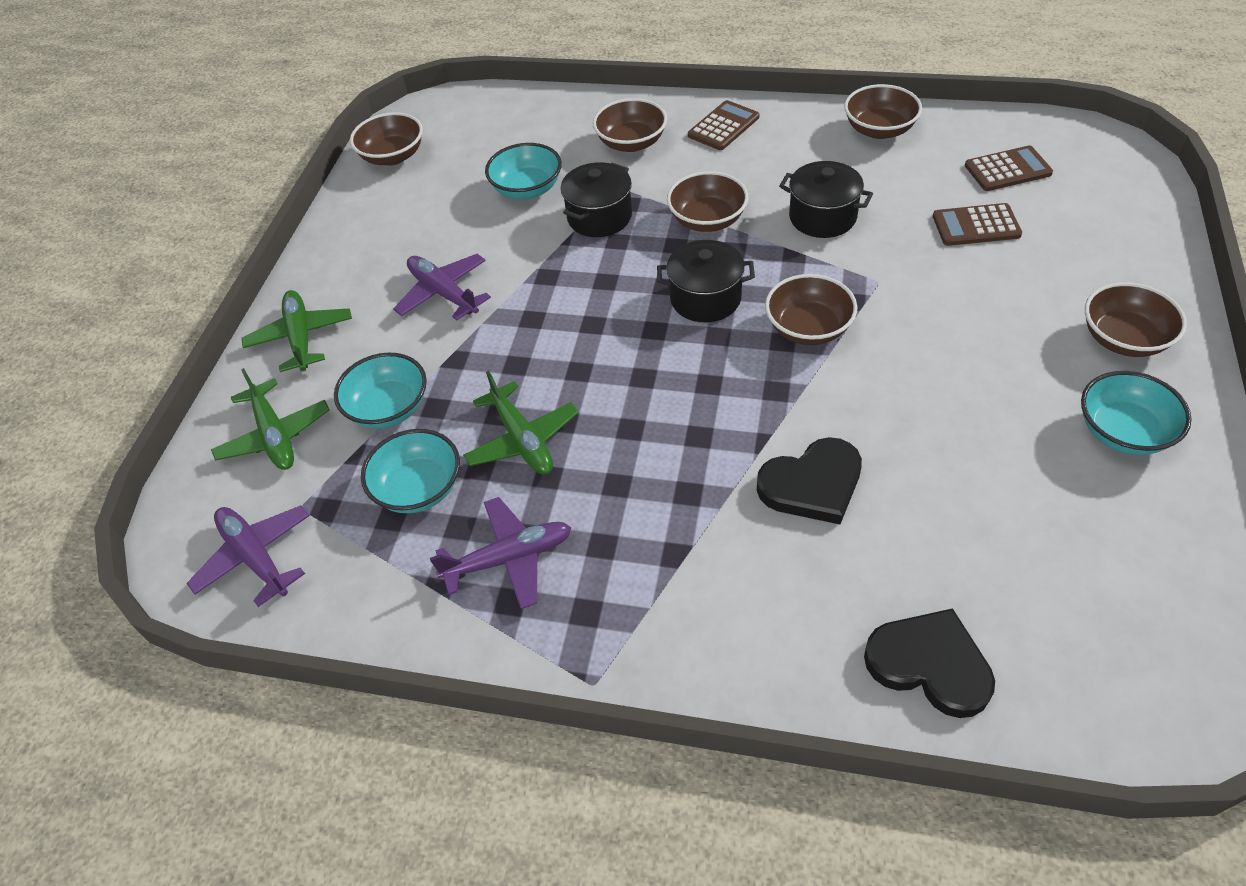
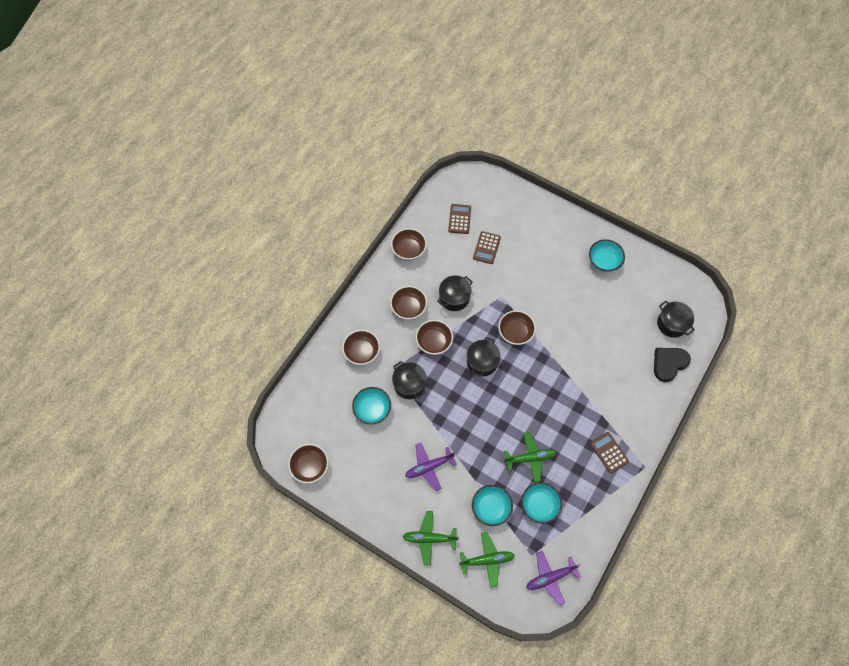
camera: 75 degrees left, 15 degrees up
purple plane [430,497,572,609] -> none
brown calculator [688,100,759,150] -> brown calculator moved to [590,432,629,474]
black heart [757,437,862,524] -> none
brown bowl [1085,282,1187,357] -> brown bowl moved to [390,286,427,320]
none -> black pot [657,301,695,338]

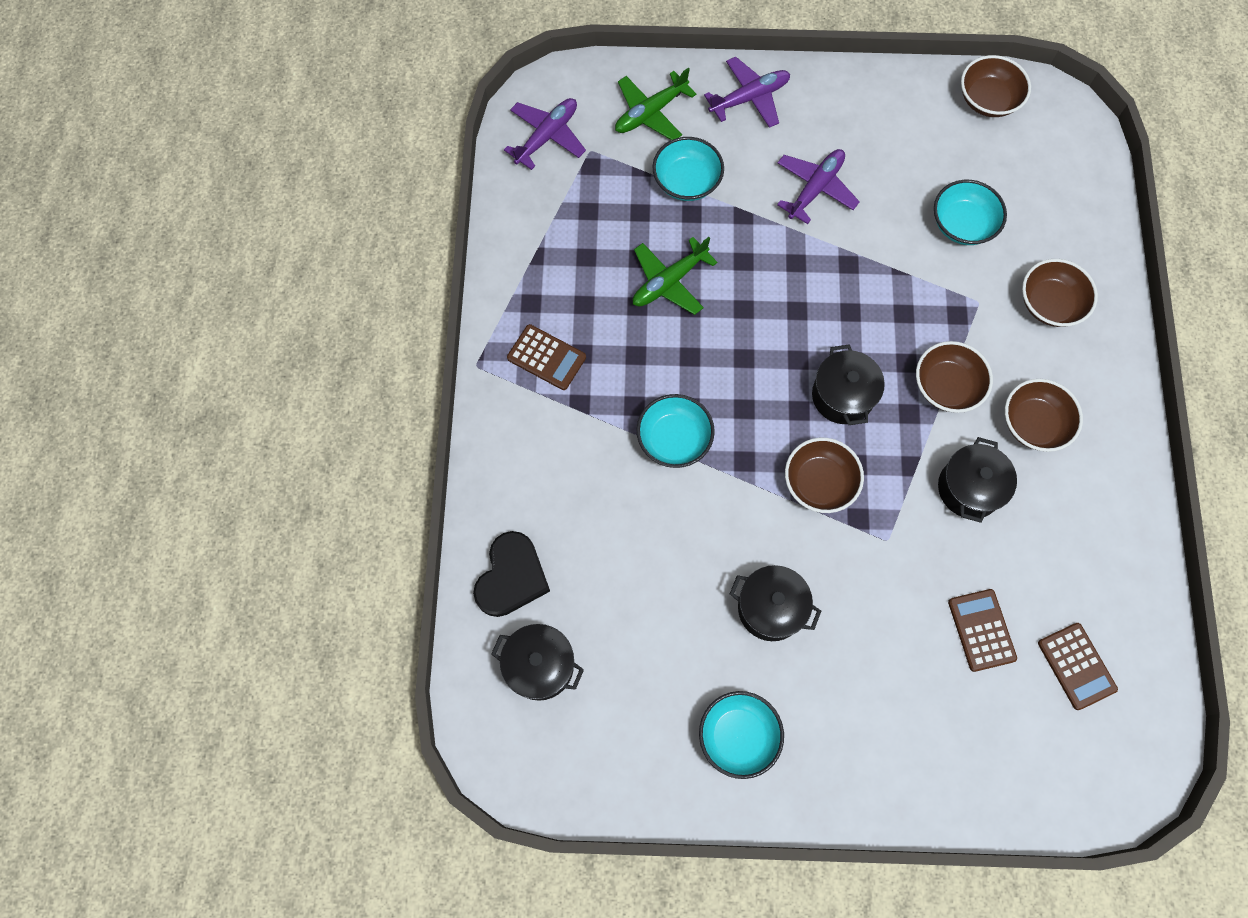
camera: 150 degrees right, 5 degrees up
brown bowl [391,228,427,260] -> none
black pot [392,361,427,399] -> black pot moved to [730,565,821,641]
green plane [402,511,459,566] -> purple plane [704,57,790,128]
turquoise bowl [521,482,562,524] -> turquoise bowl moved to [637,394,715,468]

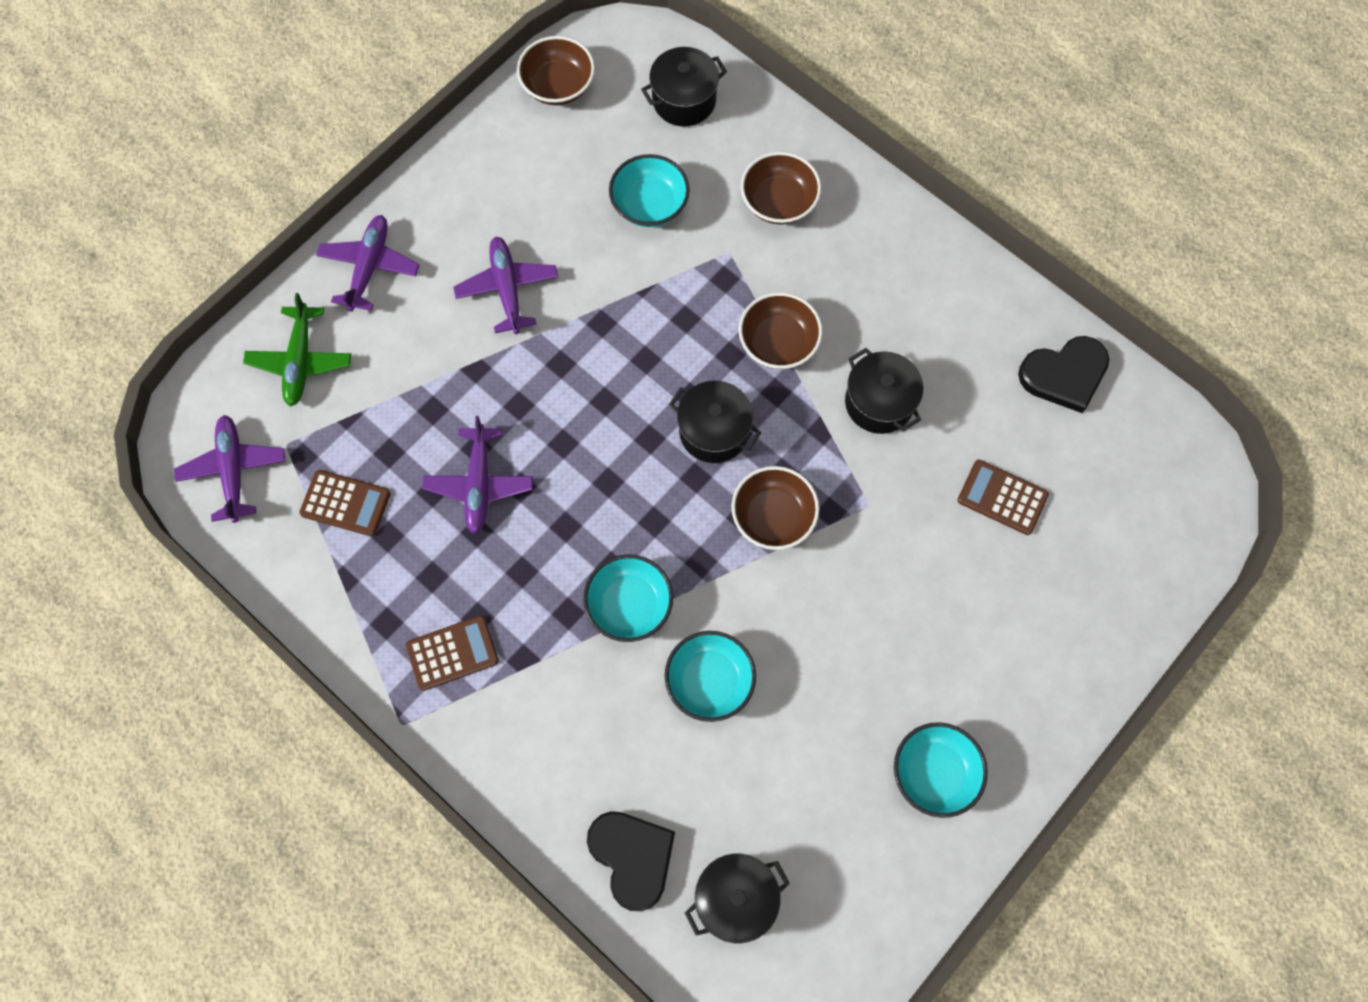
camera: 50 degrees left, 0 degrees up
green plane [633,237,718,315] -> purple plane [422,416,533,534]
turquoise bowl [653,137,724,201] -> turquoise bowl moved to [664,631,756,722]
black pot [730,565,821,641] -> black pot moved to [641,47,727,126]
brown bowl [1005,379,1083,452] -> none
brown calculator [1038,623,1118,710] -> brown calculator moved to [299,470,391,536]
none -> black heart [1018,336,1109,413]

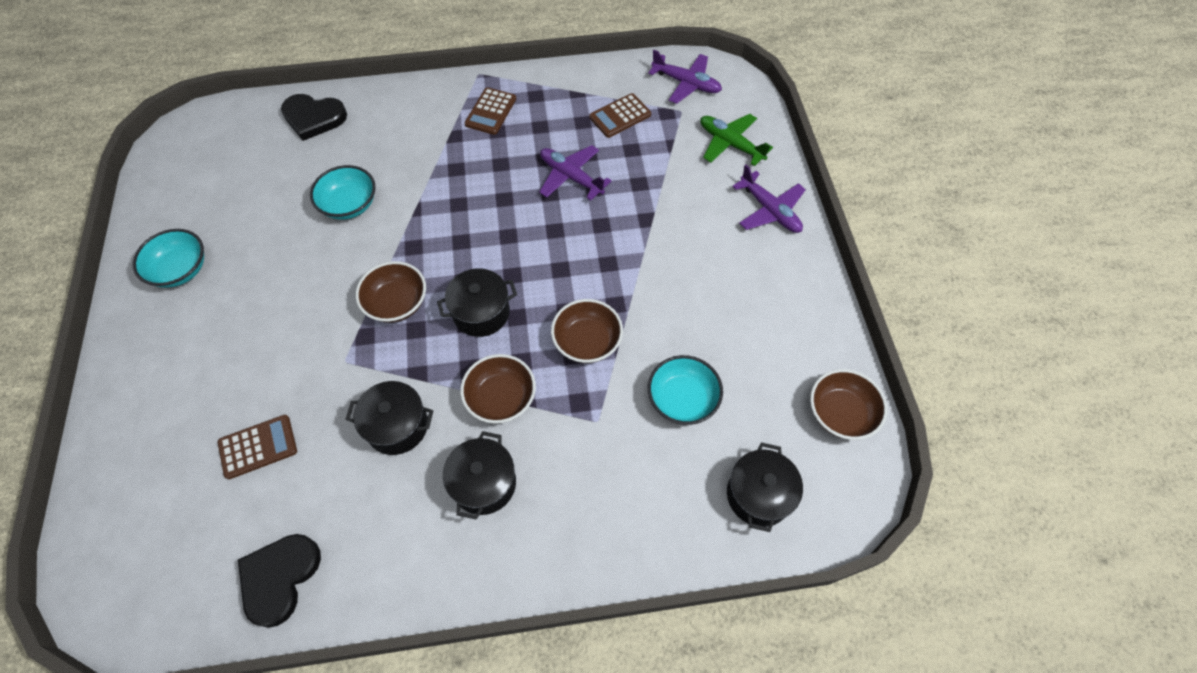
camera: 130 degrees right, 10 degrees down
purple plane [453,237,558,334] -> none
turquoise bowl [583,554,673,642] -> none
black pot [685,853,790,944] -> black pot moved to [443,431,516,520]
brown bowl [741,152,821,225] -> brown bowl moved to [551,299,623,363]

